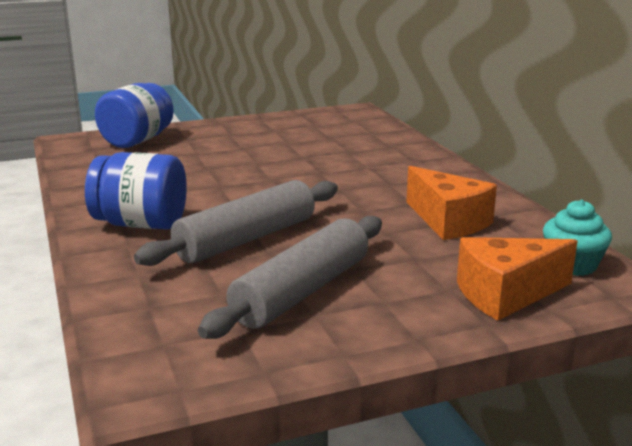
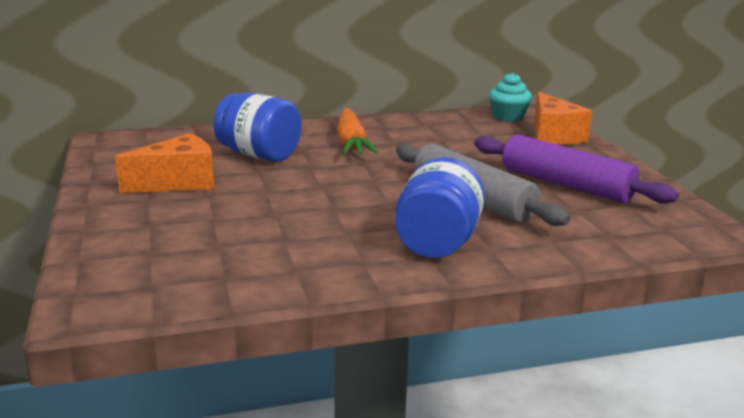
camera: 85 degrees left, 0 degrees up
blue jar [95,83,174,148] -> blue jar moved to [213,92,301,162]
grey rolling pin [198,216,382,339] -> purple rolling pin [474,134,679,204]
orange cheese [406,166,497,240] -> orange cheese moved to [115,133,214,193]
none -> orange carrot [337,108,378,155]

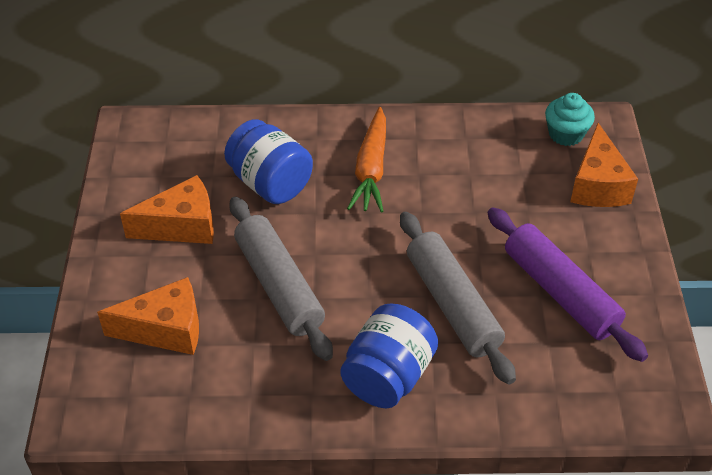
camera: 15 degrees right, 25 degrees up
none -> orange cheese [97,277,199,355]
none -> grey rolling pin [229,197,333,361]

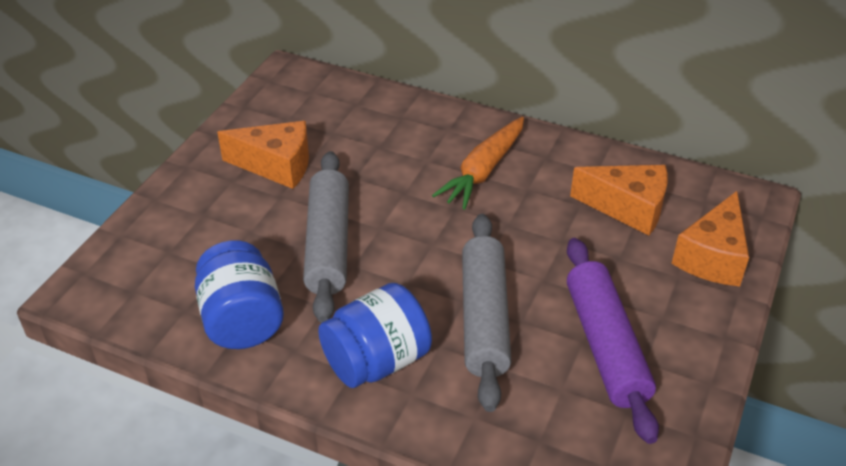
camera: 25 degrees right, 5 degrees down
orange cheese [97,277,199,355] -> orange cheese moved to [570,165,668,236]
blue jar [224,119,313,204] -> blue jar moved to [195,240,284,349]
turquoise cupcake [545,93,595,146] -> none

